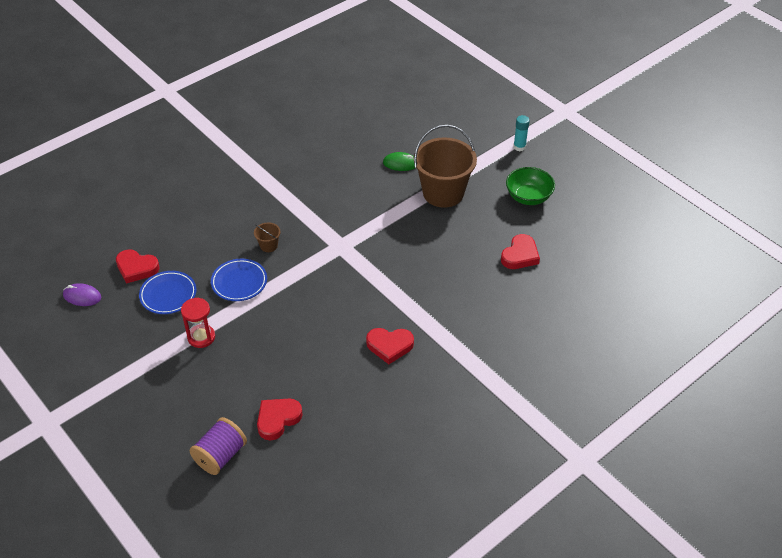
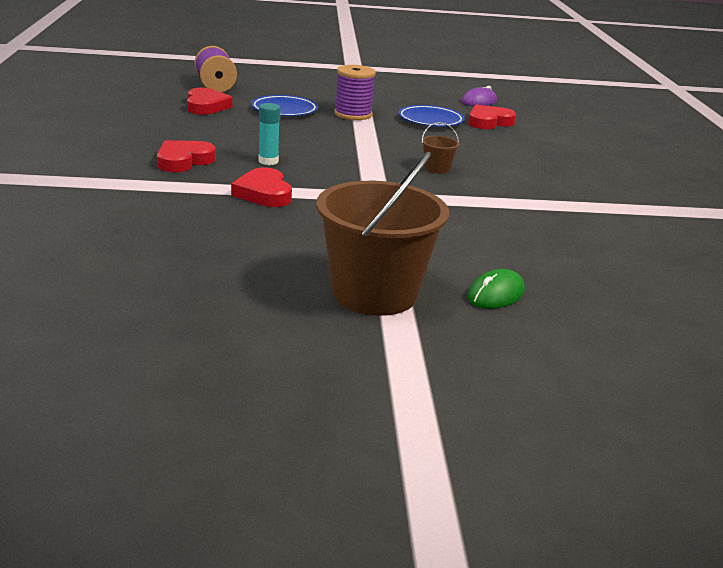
camera: 125 degrees right, 20 degrees down
red hourglass [181,298,215,348] -> purple spool [334,65,376,120]
blue plate [211,259,267,301] -> blue plate moved to [251,95,318,116]
red heart [501,234,540,269] -> red heart moved to [231,168,292,207]
green bowl [506,167,555,205] -> none
turquoise glue stick [513,115,530,151] -> turquoise glue stick moved to [259,103,280,165]

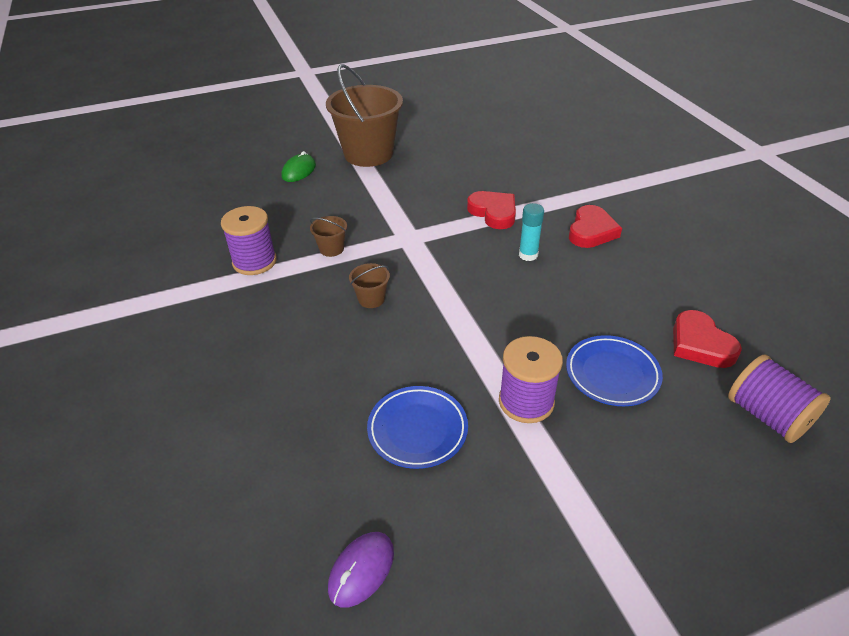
camera: 165 degrees right, 15 degrees up
red heart [468,105,516,129] -> none
none -> purple spool [221,206,277,275]
none -> brown bucket [310,216,347,257]

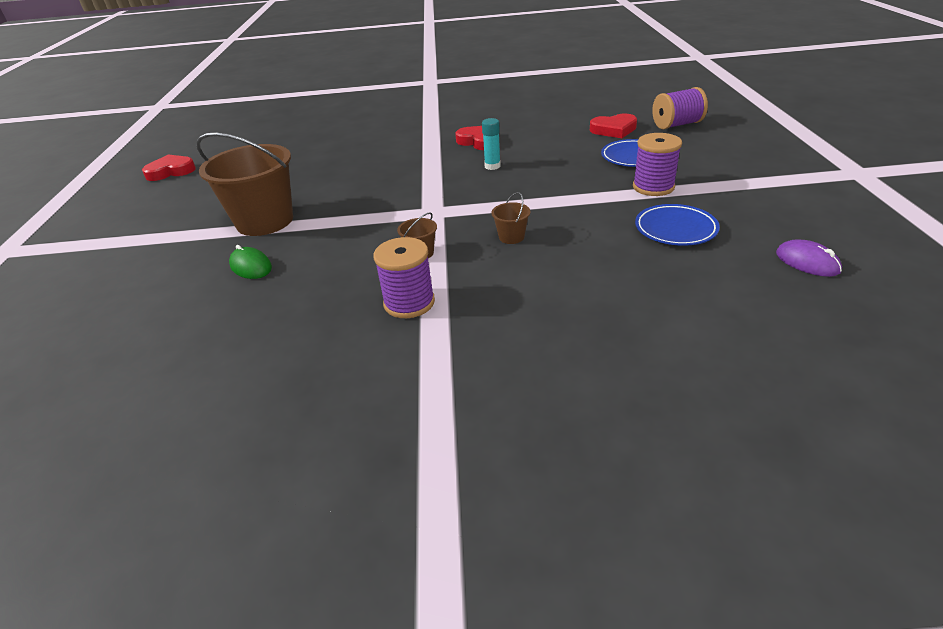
camera: 70 degrees left, 5 degrees down
red heart [467,191,516,229] -> red heart moved to [142,155,196,181]

